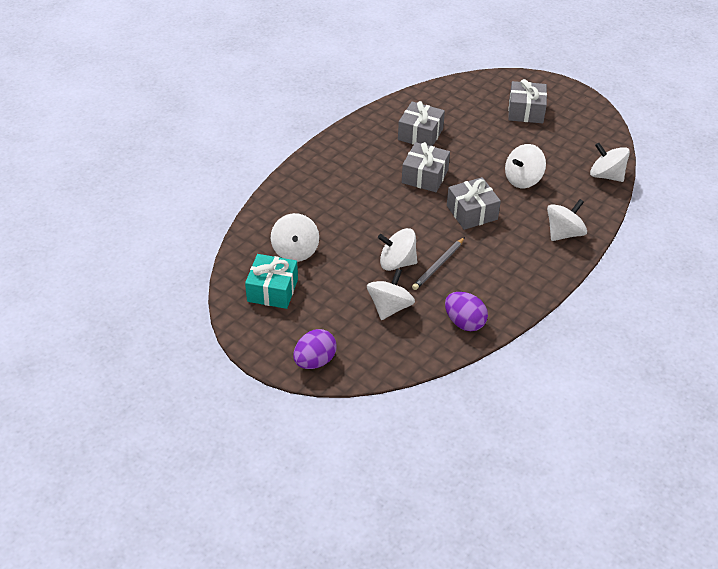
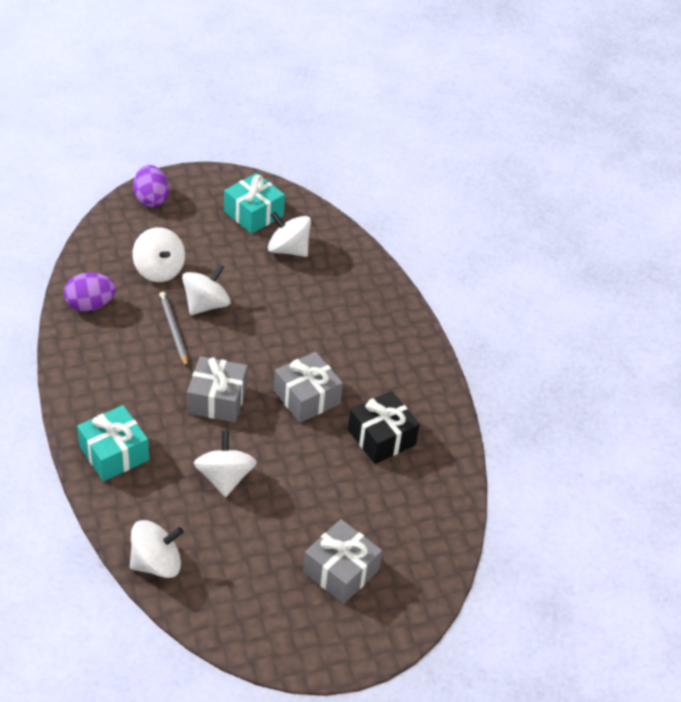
camera: 120 degrees right, 0 degrees up
grey gift [398,101,445,146] -> black gift [348,391,420,464]
white spinning top [547,199,587,241] -> turquoise gift [77,405,149,481]

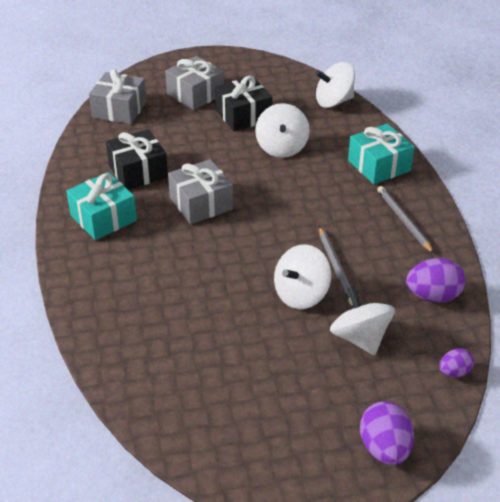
camera: 170 degrees left, 5 degrees down
grey gift [187,356,248,423] -> grey gift moved to [89,69,147,124]
turquoise gift [224,173,285,234] -> turquoise gift moved to [66,172,137,240]
white spinning top [268,211,311,257] -> none
none -> black gift [215,76,272,131]
none -> grey pencil [377,186,434,254]
none -> purple egg [439,348,474,378]

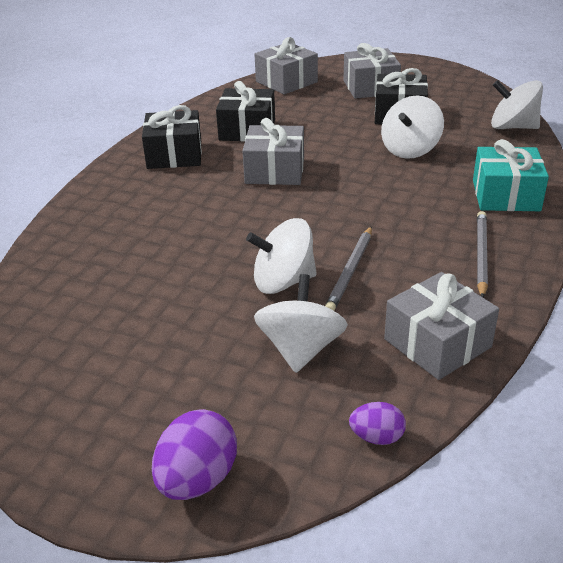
camera: 35 degrees right, 5 degrees down
turquoise gift [66,172,137,240] -> black gift [142,105,202,169]
purple egg [406,258,466,303] -> grey gift [384,272,499,380]

